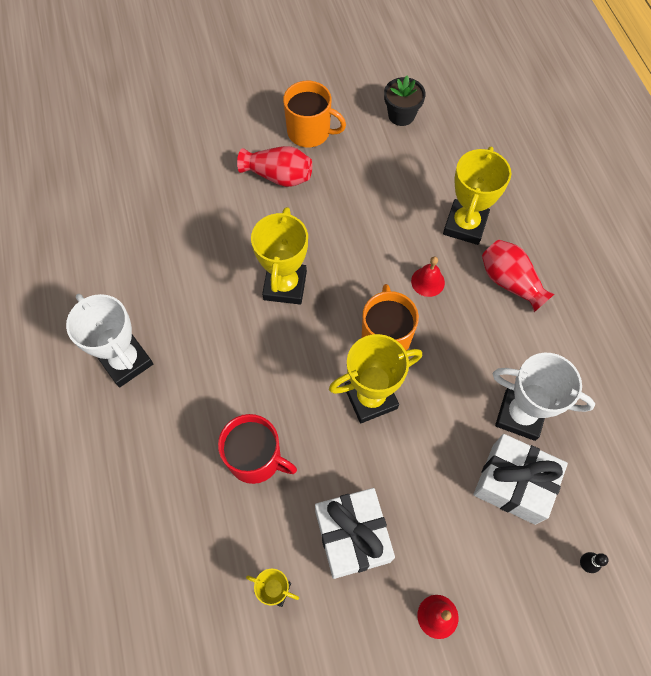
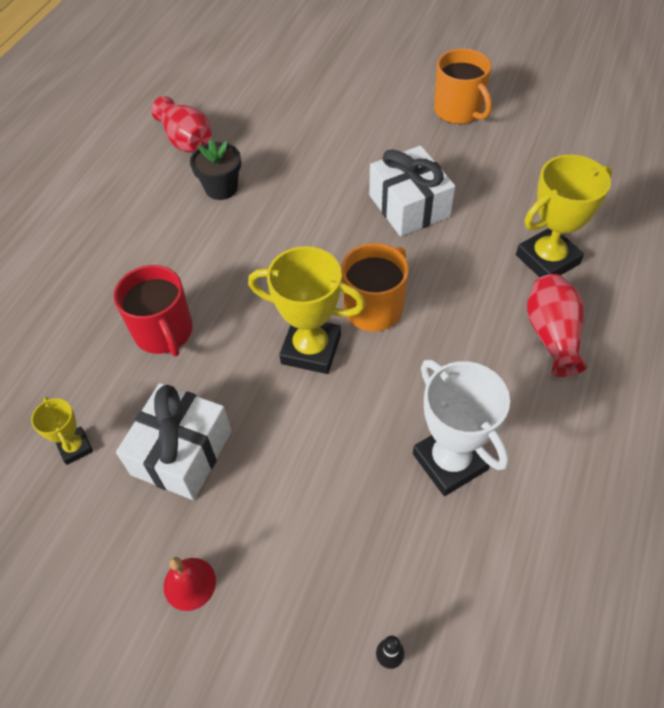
camera: 40 degrees right, 10 degrees down
white trophy [66,294,153,387] -> none
red vase [237,146,312,187] -> red vase moved to [151,96,212,153]
yellow trophy [251,207,308,304] -> none
black flower pot [384,76,426,126] -> black flower pot moved to [190,139,241,200]
red bell [411,256,445,297] -> none
white gift [473,434,568,525] -> white gift moved to [369,146,455,236]

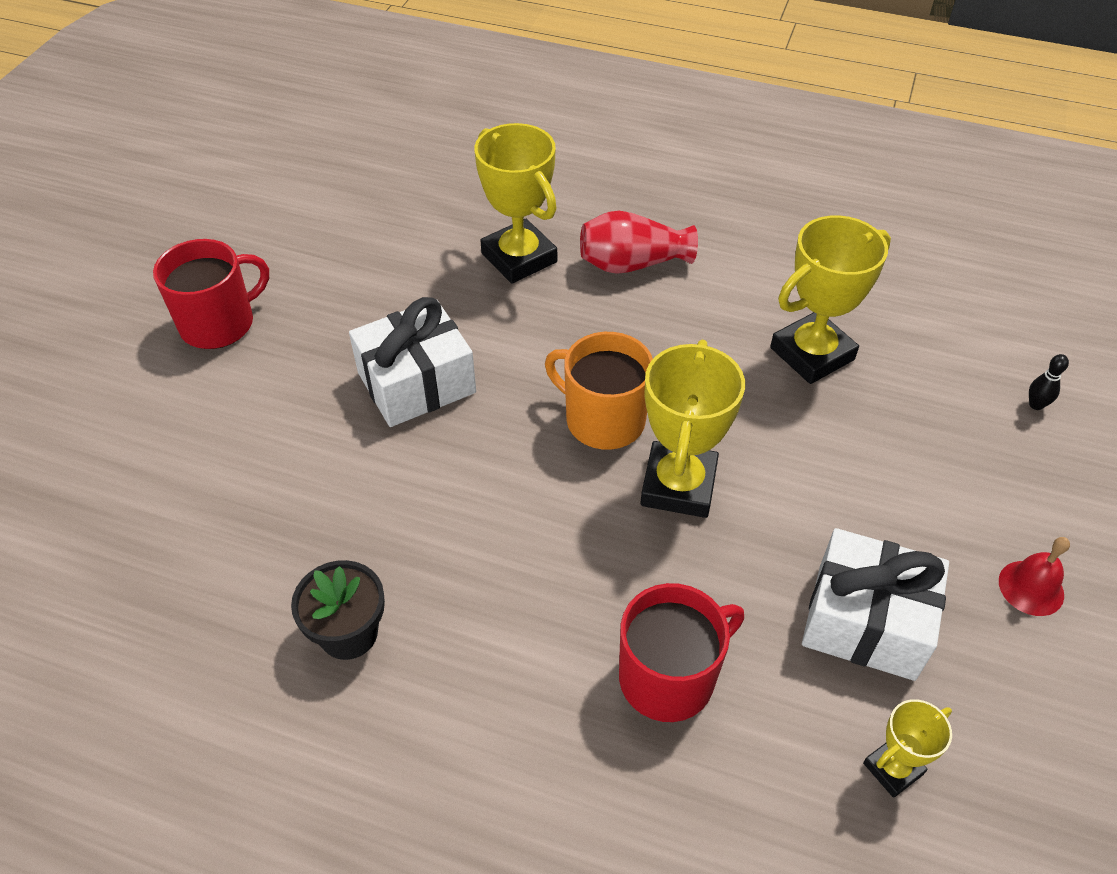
camera: 95 degrees left, 5 degrees down
red vase [151,96,212,153] -> none
white trophy [413,359,510,496] -> yellow trophy [770,215,891,384]
orange mug [434,49,492,124] -> red mug [153,239,269,349]

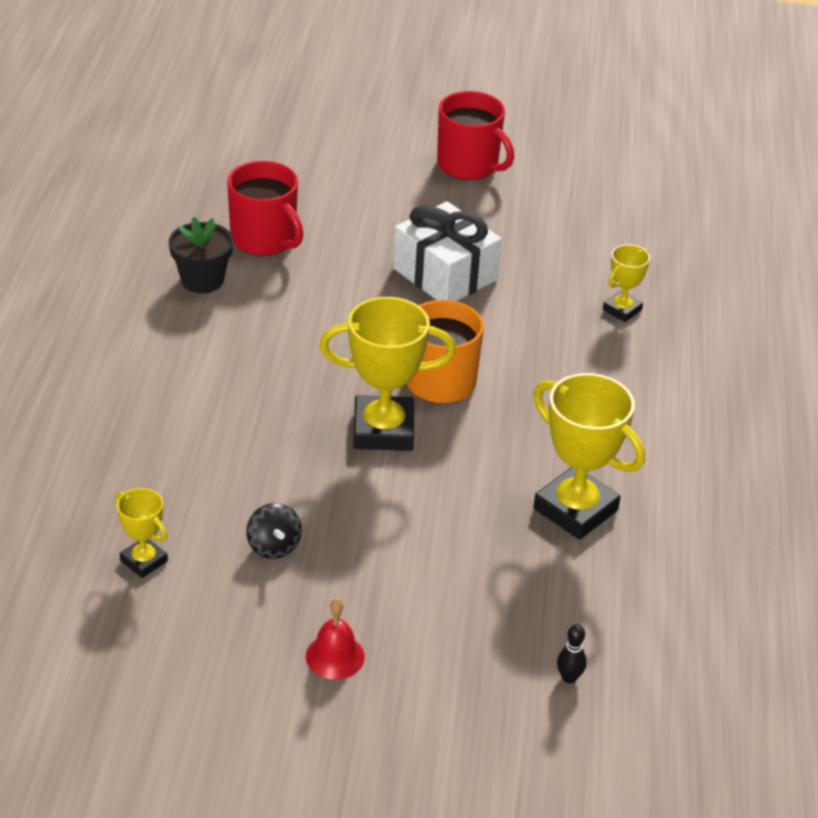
camera: 75 degrees right, 10 degrees down
yellow trophy [474,123,557,283] -> yellow trophy [603,244,650,322], size x0.53
red vase [580,211,698,274] -> none
red mug [619,583,744,722] -> red mug moved to [227,161,303,256]
white gift [802,528,949,681] -> black spinning top [246,503,302,559]

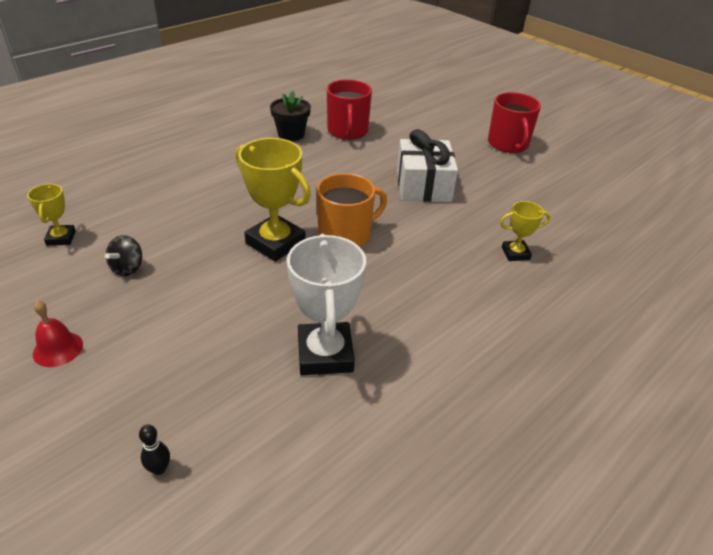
camera: 40 degrees right, 0 degrees up
yellow trophy [533,373,645,540] -> white trophy [287,234,366,375]

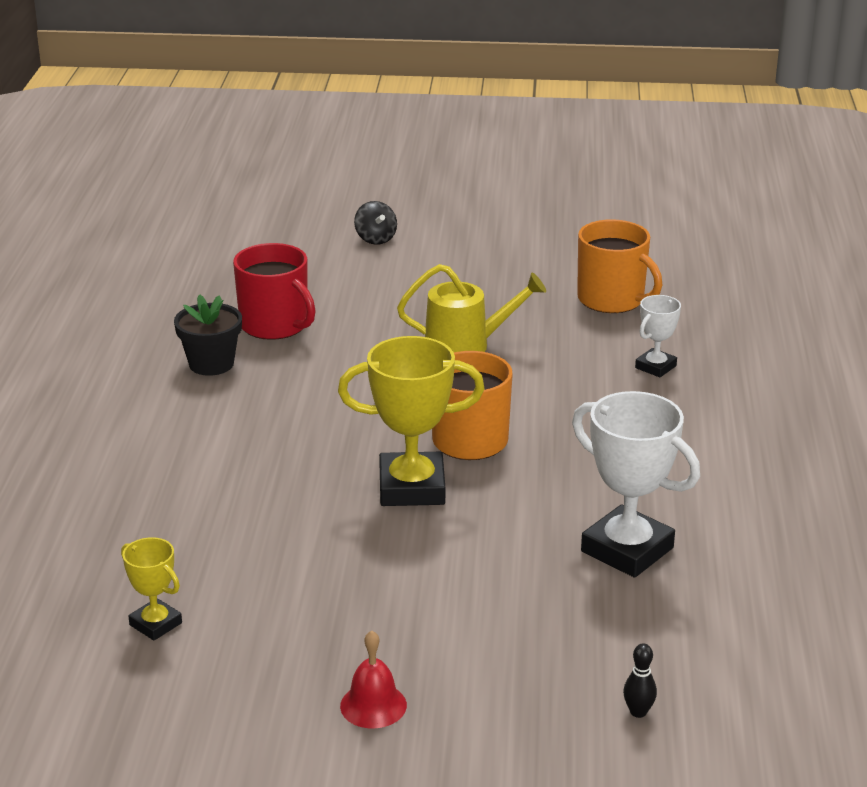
camera: 40 degrees left, 10 degrees down
black spinning top [105,235,142,276] -> black spinning top moved to [354,201,397,245]
white gift [397,129,458,202] -> yellow watering can [397,264,546,352]
red mug [488,92,541,153] -> none
yellow trophy [500,201,550,261] -> white trophy [635,295,681,377]
none -> orange mug [577,219,662,313]

